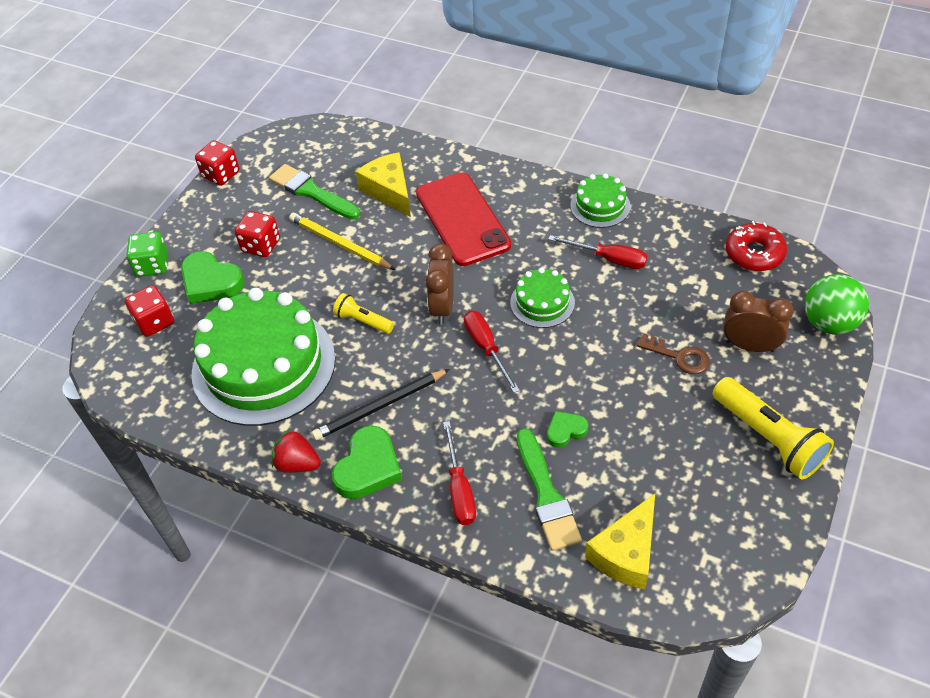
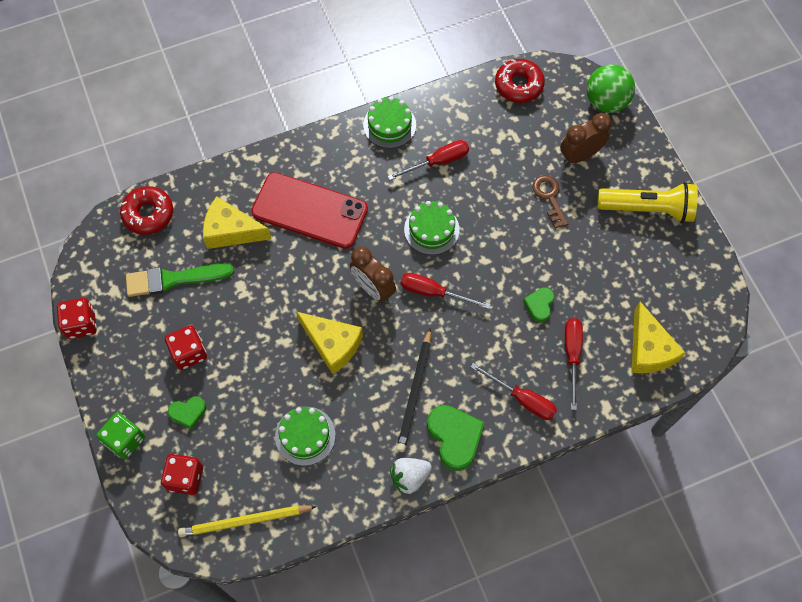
camera: 50 degrees left, 15 degrees up
green heart [181,251,245,304] -> green heart [168,397,206,429], size x0.57
green cake [192,288,336,426] -> green cake [275,407,335,466], size x0.46
red strawberry [271,430,321,473] -> white strawberry [390,458,432,495]
yellow pencil [289,213,395,270] -> yellow pencil moved to [178,505,317,537]
yellow flashlight [333,293,394,334] -> yellow cheese [297,312,363,374]
green brush [517,428,582,551] -> red screwdriver [565,318,583,410]
brown key [636,333,710,374] -> brown key turned 90 degrees counterclockwise [532,175,568,228]
none -> red donut [120,186,173,235]

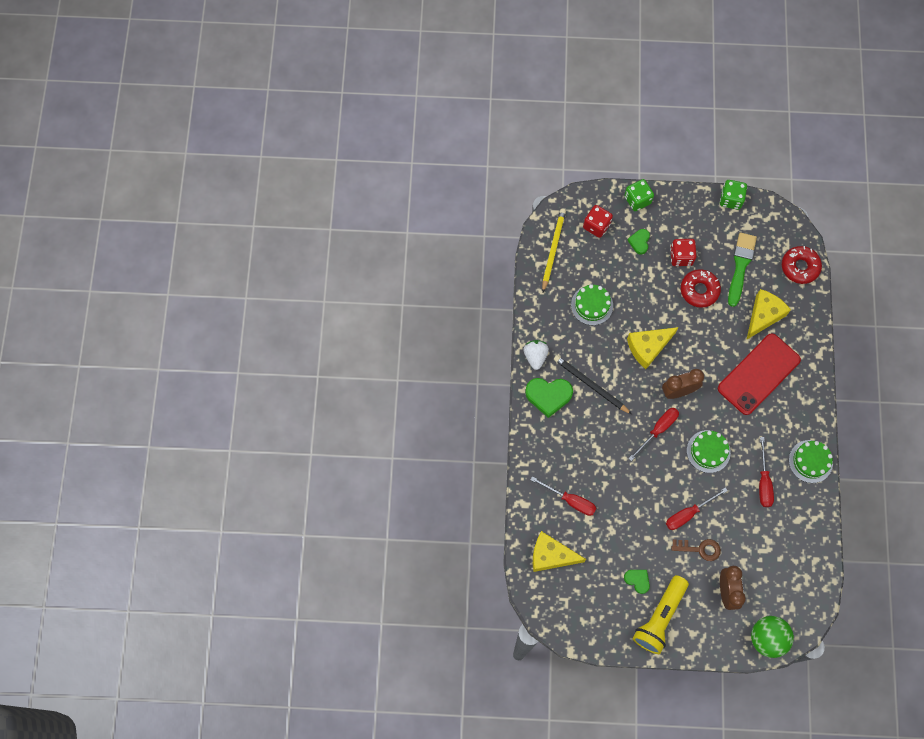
camera: 115 degrees right, 5 degrees up
red dice [57,298,97,339] -> green dice [720,180,747,210]
red screwdriver [471,363,557,420] -> red screwdriver moved to [666,487,728,530]
red donut [495,59,545,103] -> red donut moved to [681,269,721,308]
green heart [523,287,554,322] -> green heart moved to [624,570,650,594]

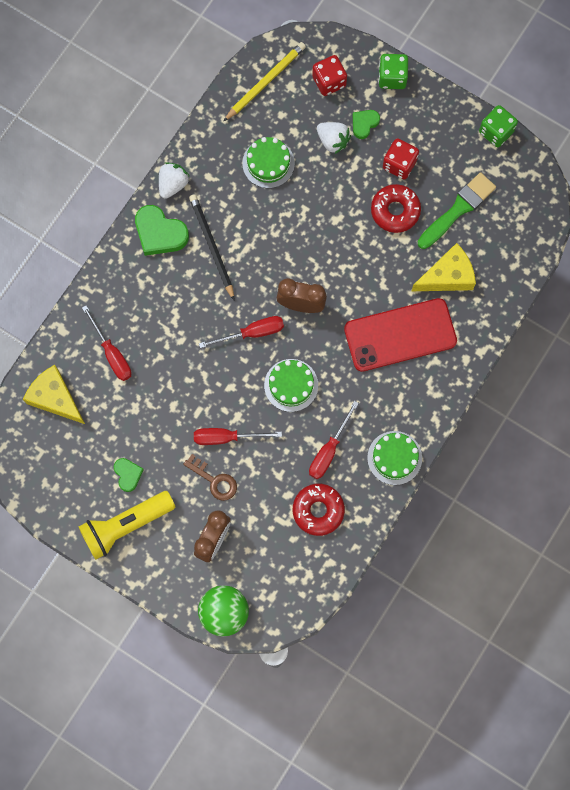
camera: 30 degrees right, 5 degrees up
yellow cheese [627,327,678,369] -> none
red donut [782,246,822,284] -> red donut moved to [293,484,345,536]
none -> white strawberry [317,122,351,154]

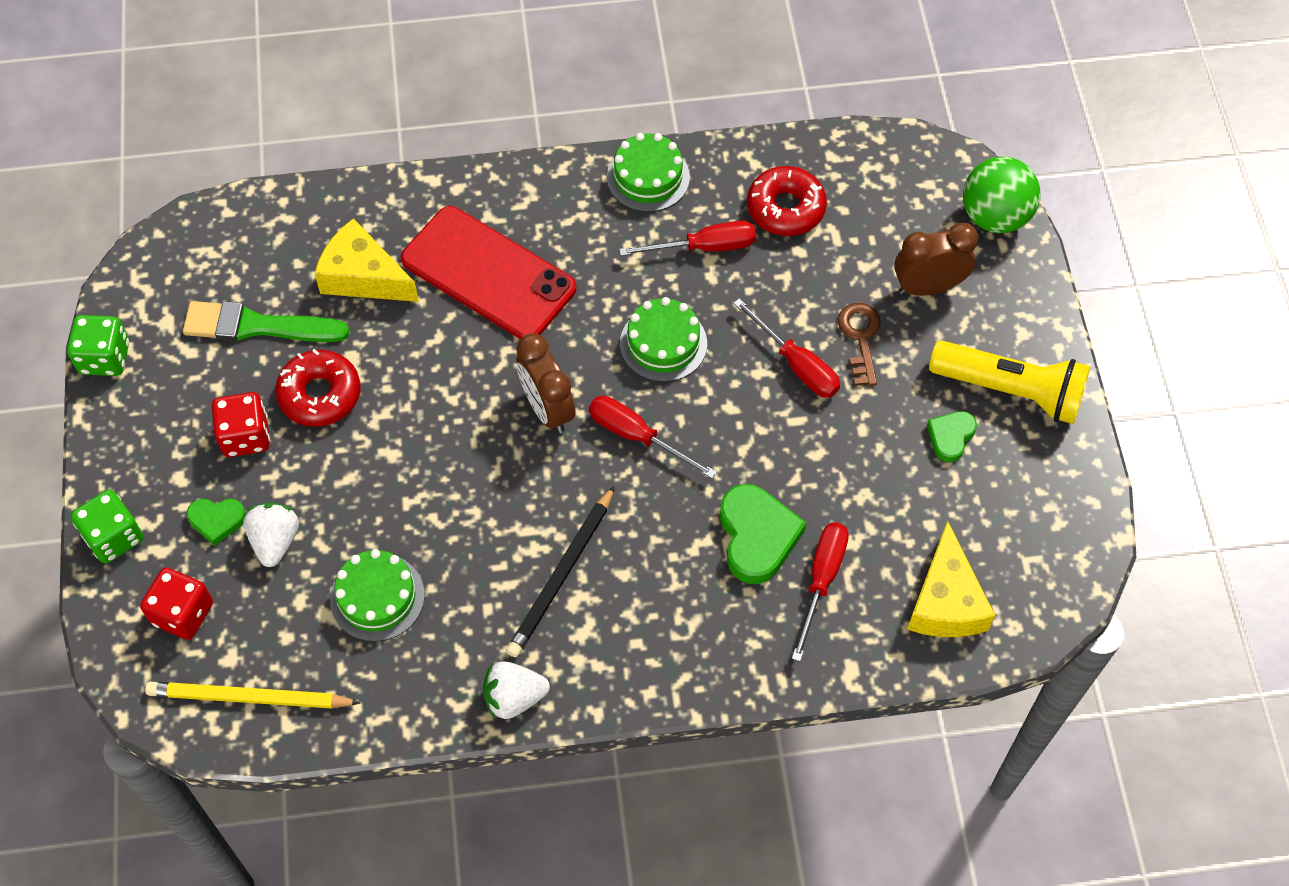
camera: 130 degrees left, 15 degrees down
green heart [135,205,189,256] -> green heart moved to [720,484,806,584]

